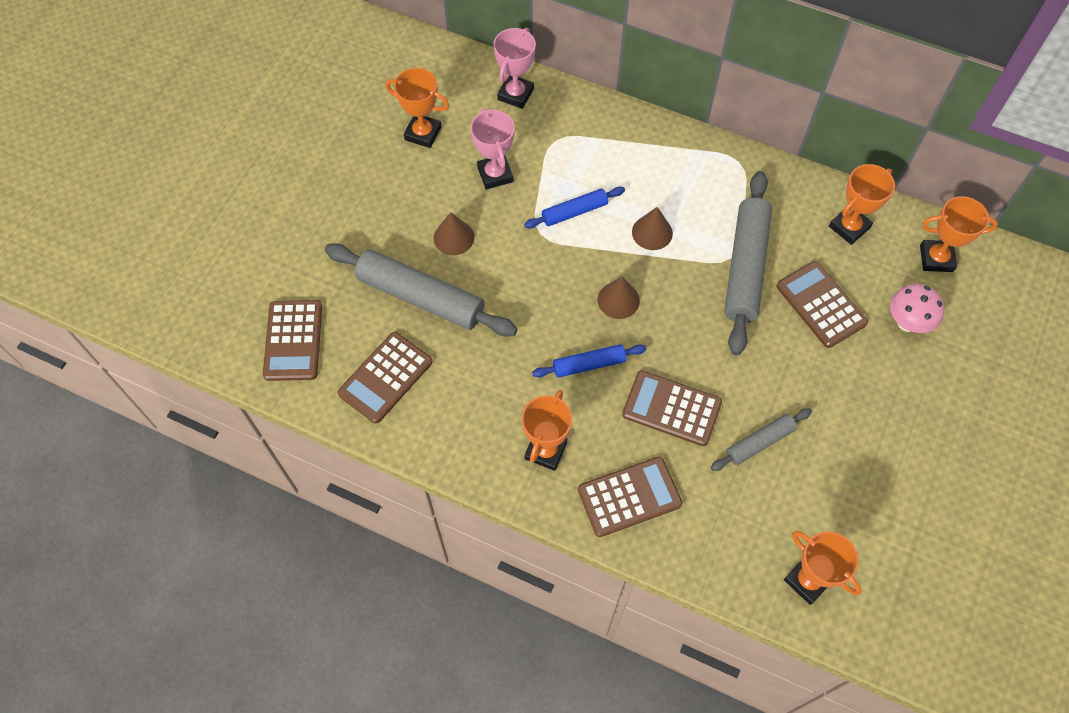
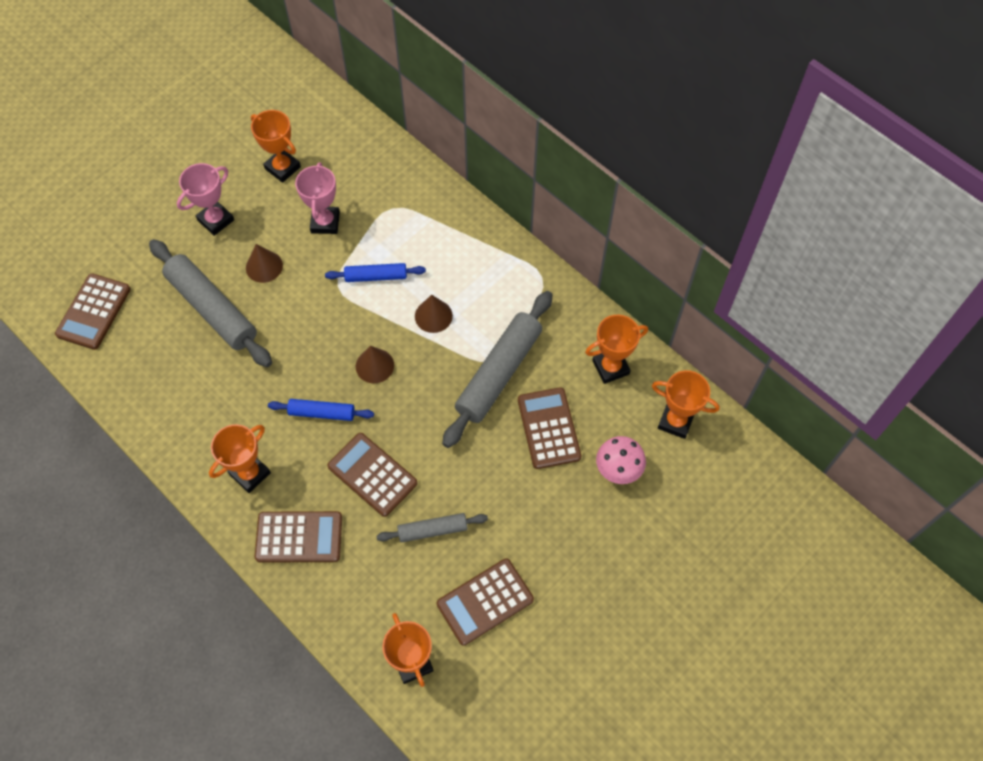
camera: 20 degrees right, 0 degrees up
brown calculator [337,332,433,424] -> brown calculator moved to [437,558,534,646]
pink trophy [493,28,536,109] -> pink trophy moved to [177,163,234,236]

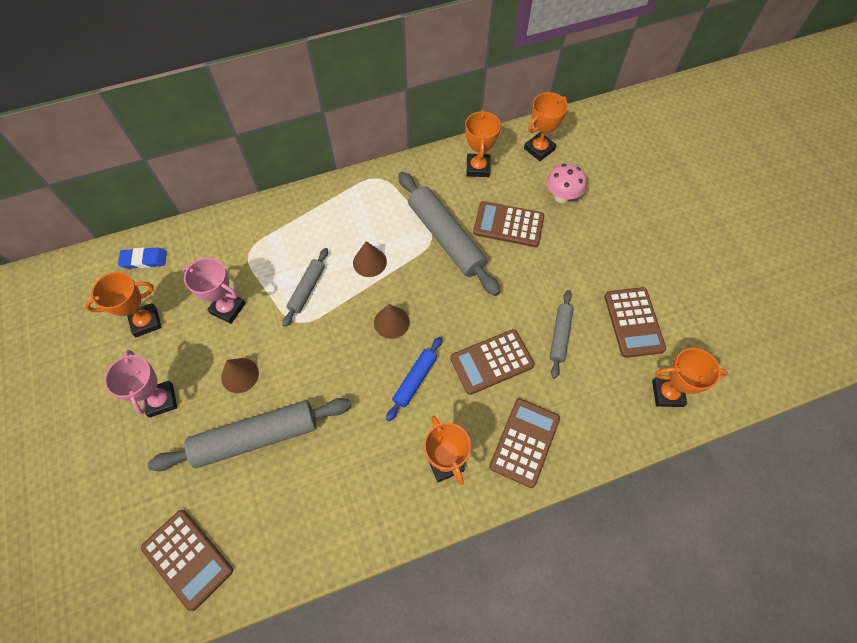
camera: 65 degrees left, 0 degrees up
blue rolling pin [325,263,426,282] -> grey rolling pin [283,248,328,327]
none -> blue eraser [118,247,167,269]

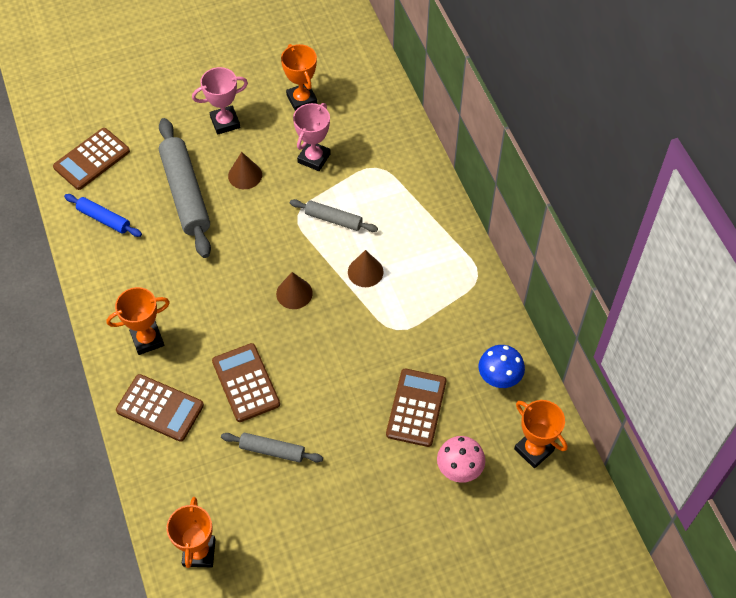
camera: 90 degrees right, 5 degrees down
blue eraser [118,247,167,269] -> none
blue rolling pin [386,337,442,422] -> blue rolling pin moved to [64,194,142,237]
grey rolling pin [398,172,500,296] -> none
orange trophy [465,110,501,177] -> blue mushroom [479,345,525,388]
brown calculator [604,287,666,358] -> none

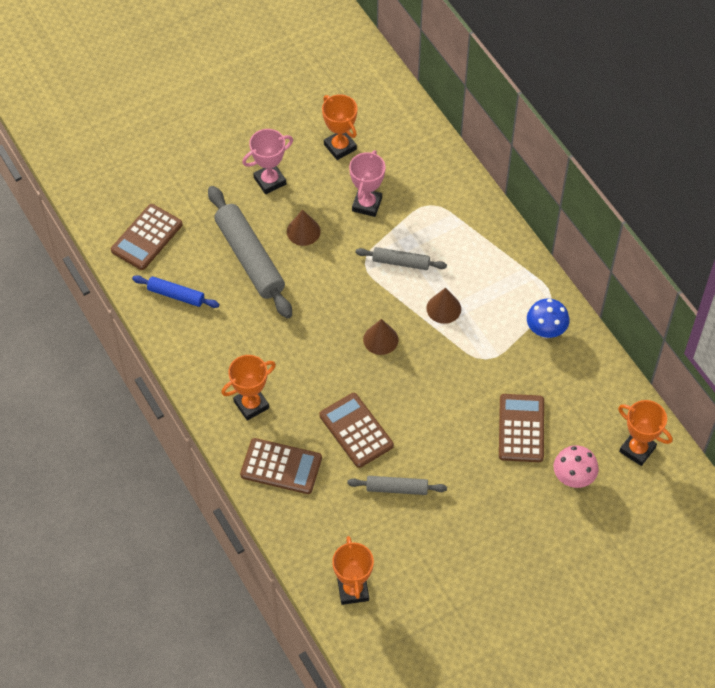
camera: 10 degrees left, 0 degrees up
blue mushroom [479,345,525,388] -> blue mushroom moved to [527,299,569,339]

